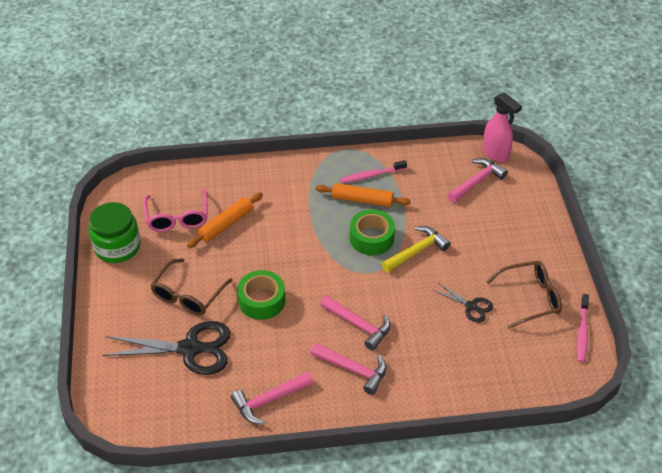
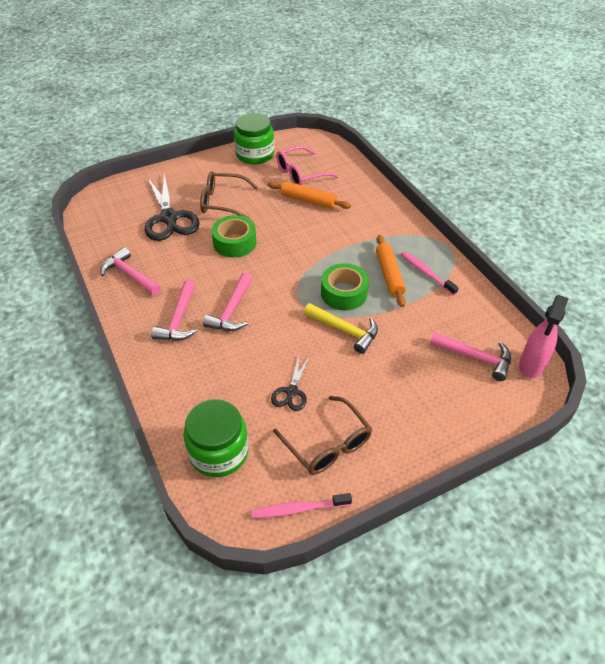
camera: 70 degrees right, 0 degrees up
none -> green jar [183,399,249,477]

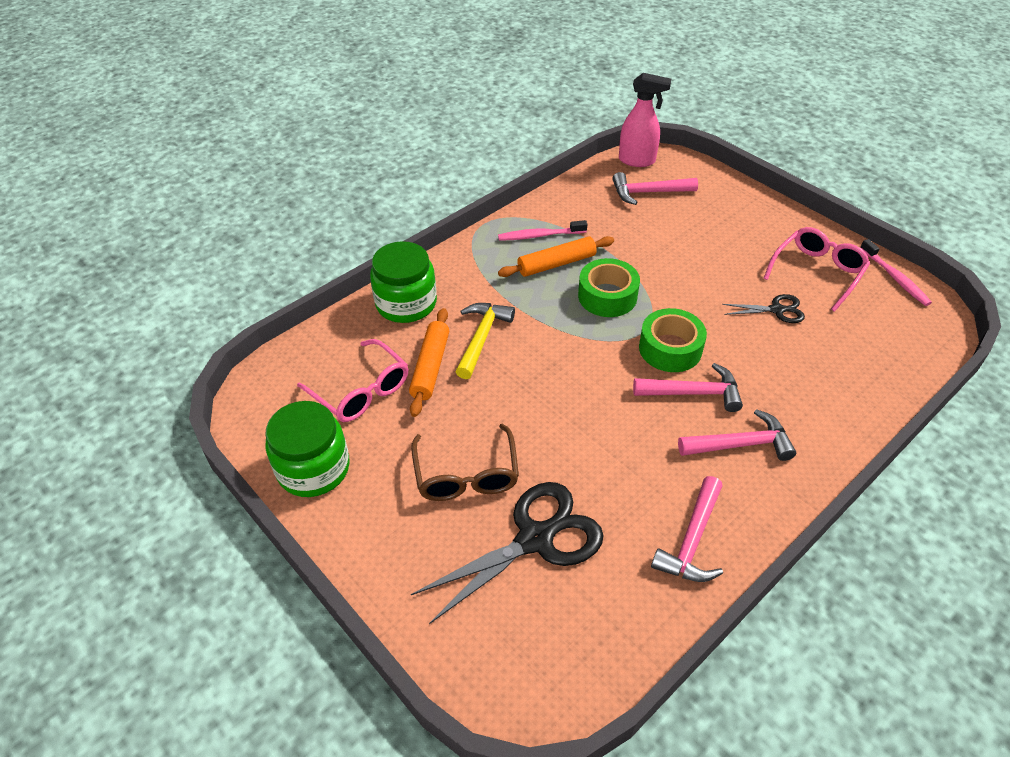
camera: 105 degrees left, 0 degrees up
green jar [183,399,249,477] -> green jar moved to [370,241,437,323]
green tape [212,215,256,258] -> green tape moved to [639,308,707,372]
brown glasses [273,396,372,475] -> pink glasses [763,227,870,312]
yellow hammer [304,303,378,354] -> yellow hammer moved to [455,303,515,379]
pink toothbrush [401,251,459,296] -> pink toothbrush turned 45 degrees clockwise [498,220,587,241]
pink hammer [430,332,511,381] -> pink hammer turned 105 degrees counterclockwise [612,172,698,205]

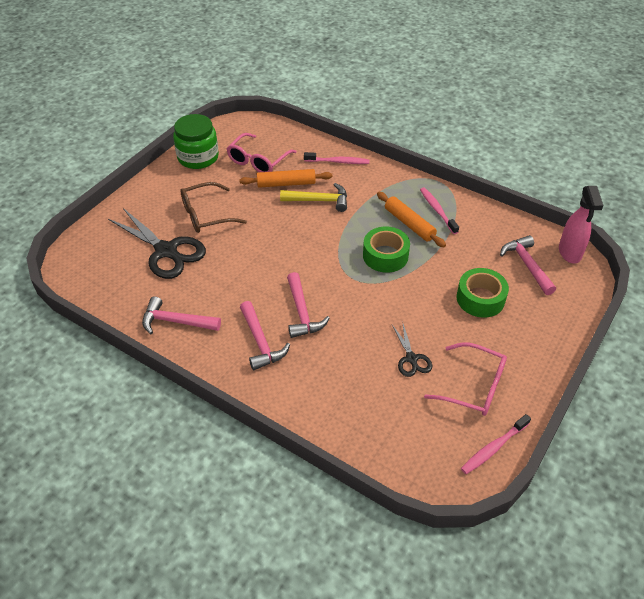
camera: 75 degrees right, 0 degrees up
green jar [370,241,437,323] -> pink toothbrush [304,152,369,164]
green tape [639,308,707,372] -> green tape moved to [456,268,509,318]

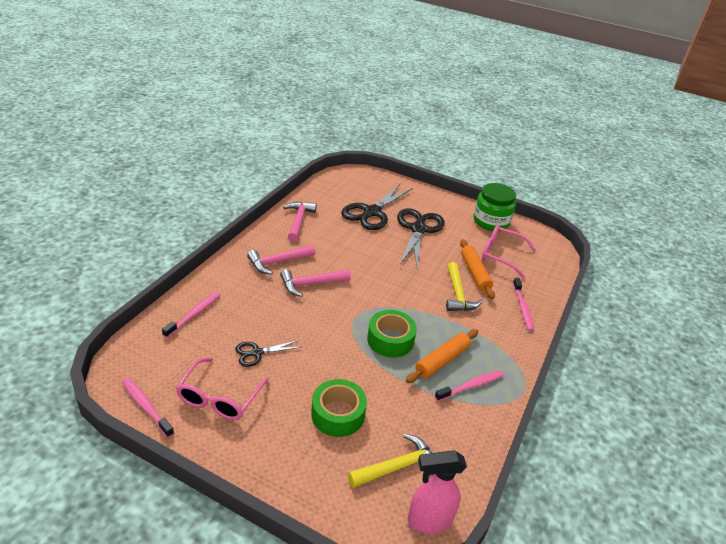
camera: 80 degrees right, 10 degrees down
brown glasses [180,182,247,233] -> black scissors [397,208,445,268]
pink hammer [500,235,556,295] -> yellow hammer [348,434,433,488]
none -> pink toothbrush [162,292,221,338]

